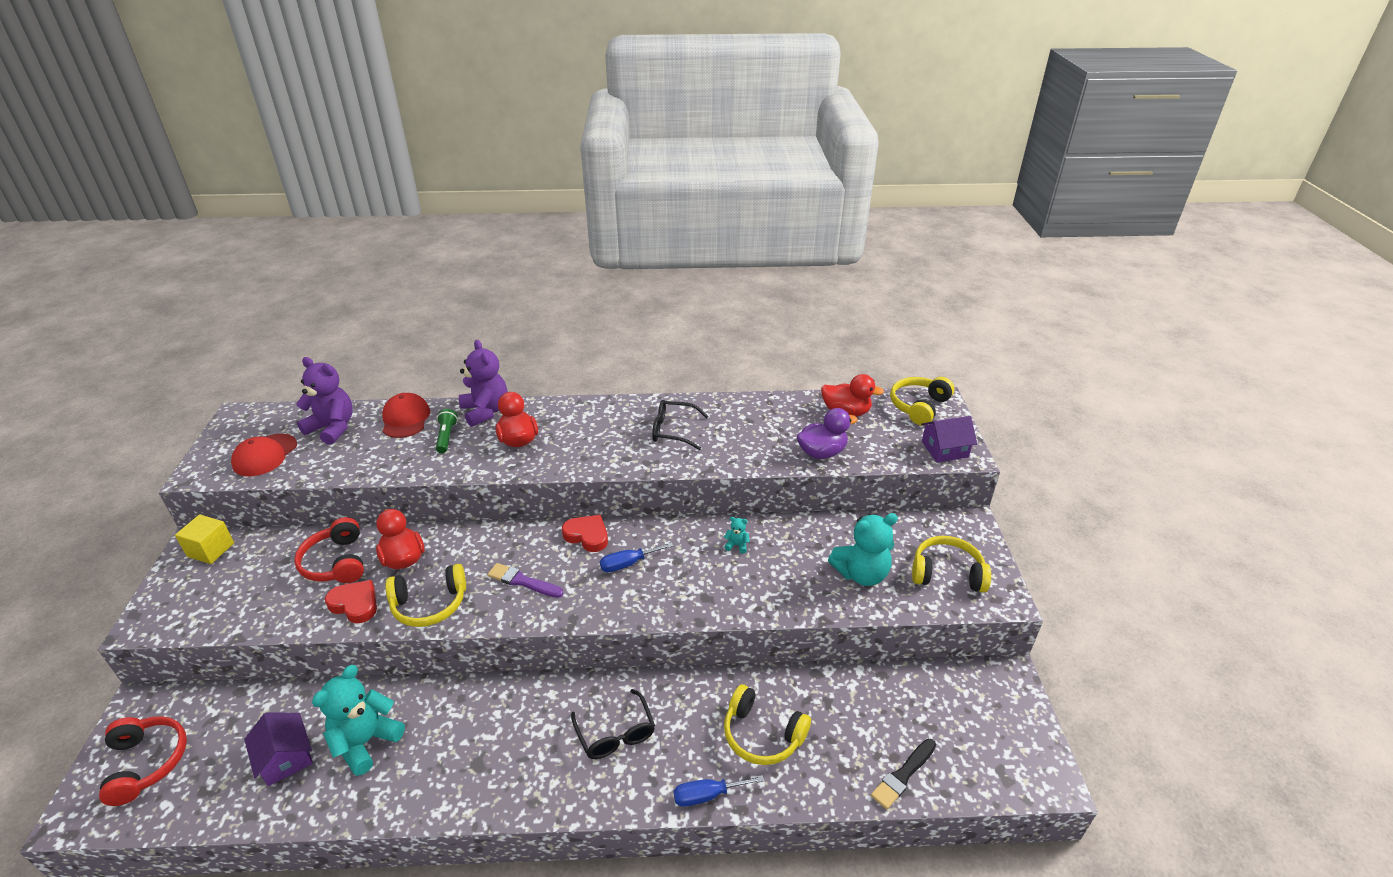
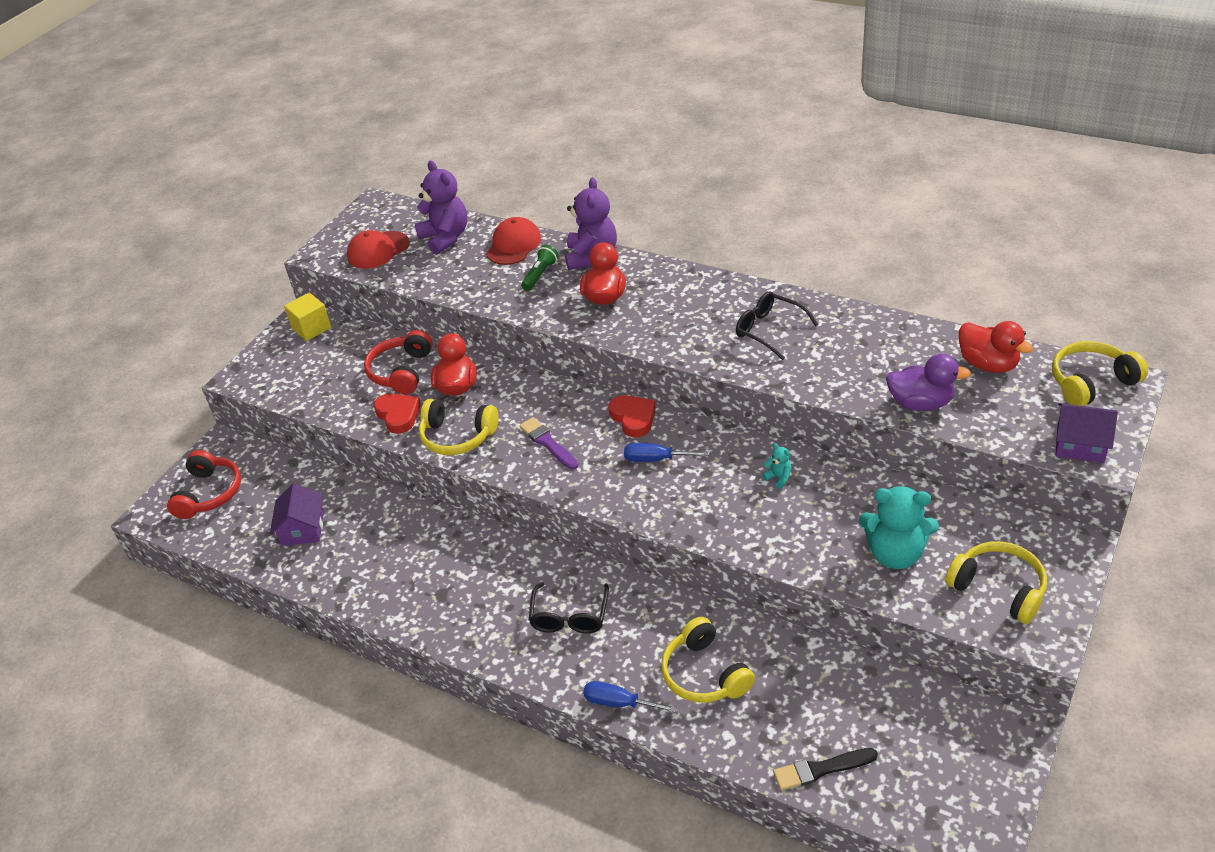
camera: 35 degrees right, 5 degrees up
turquoise teddy bear [312,665,405,776] -> none

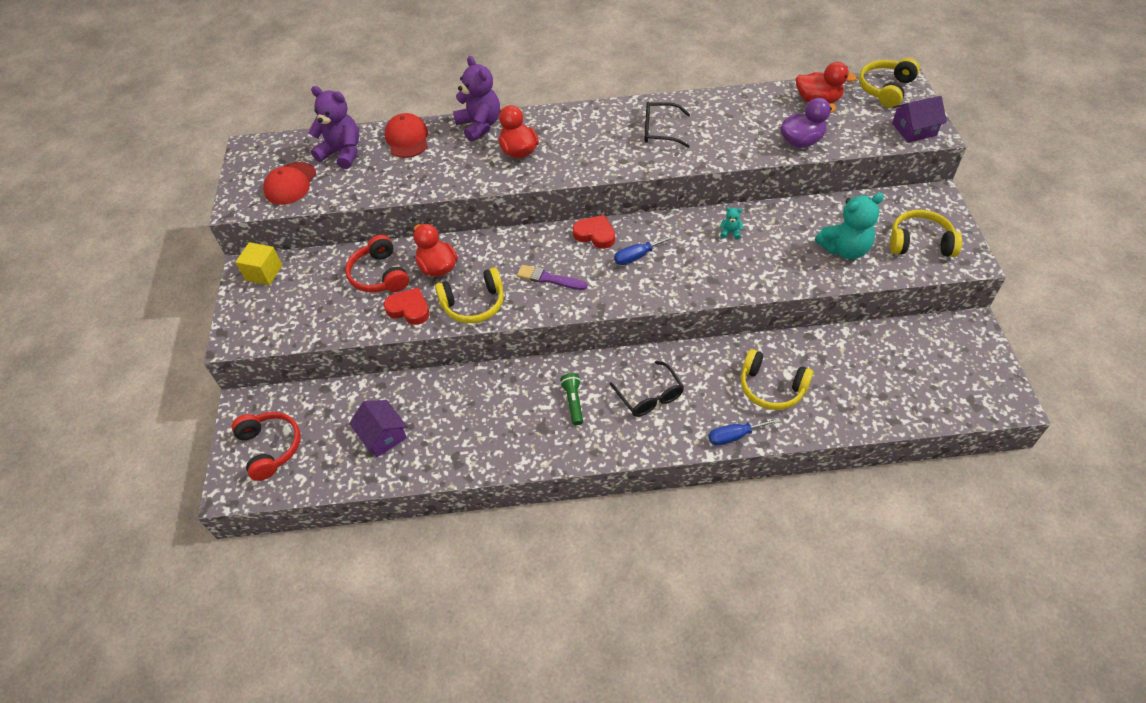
camera: 35 degrees left, 10 degrees up
green flashlight [521,245,559,291] -> green flashlight moved to [560,373,583,425]
black brush [773,748,878,790] -> none

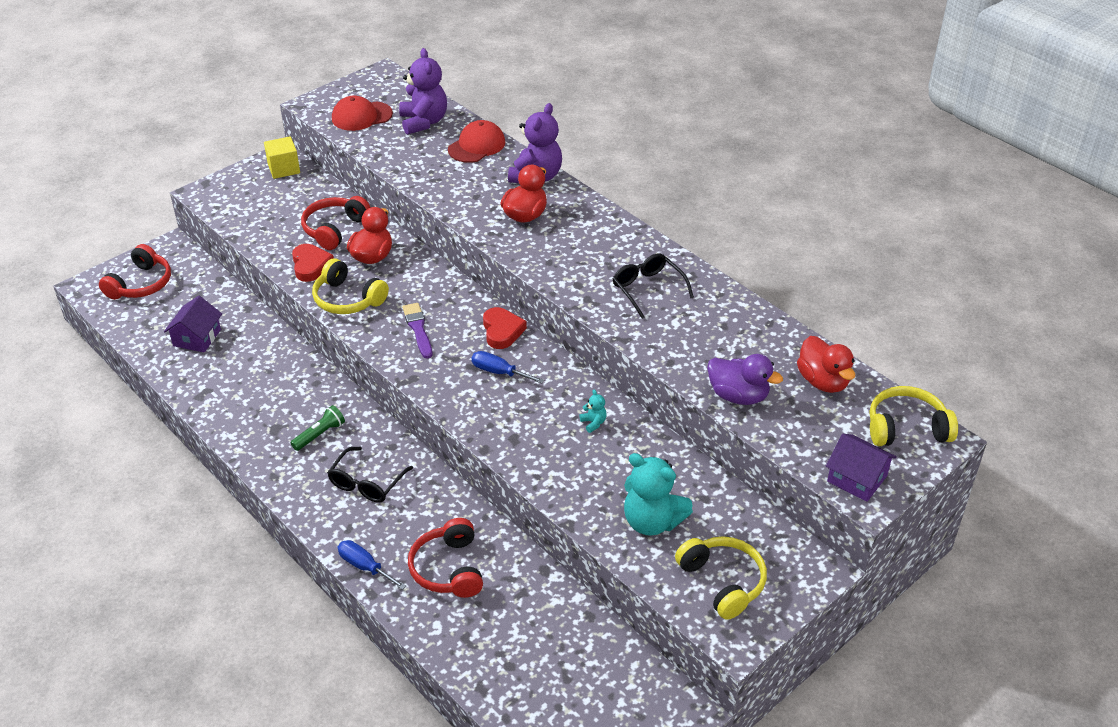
camera: 50 degrees right, 10 degrees down
yellow headphones [741,349,813,410] -> red headphones [408,518,483,598]

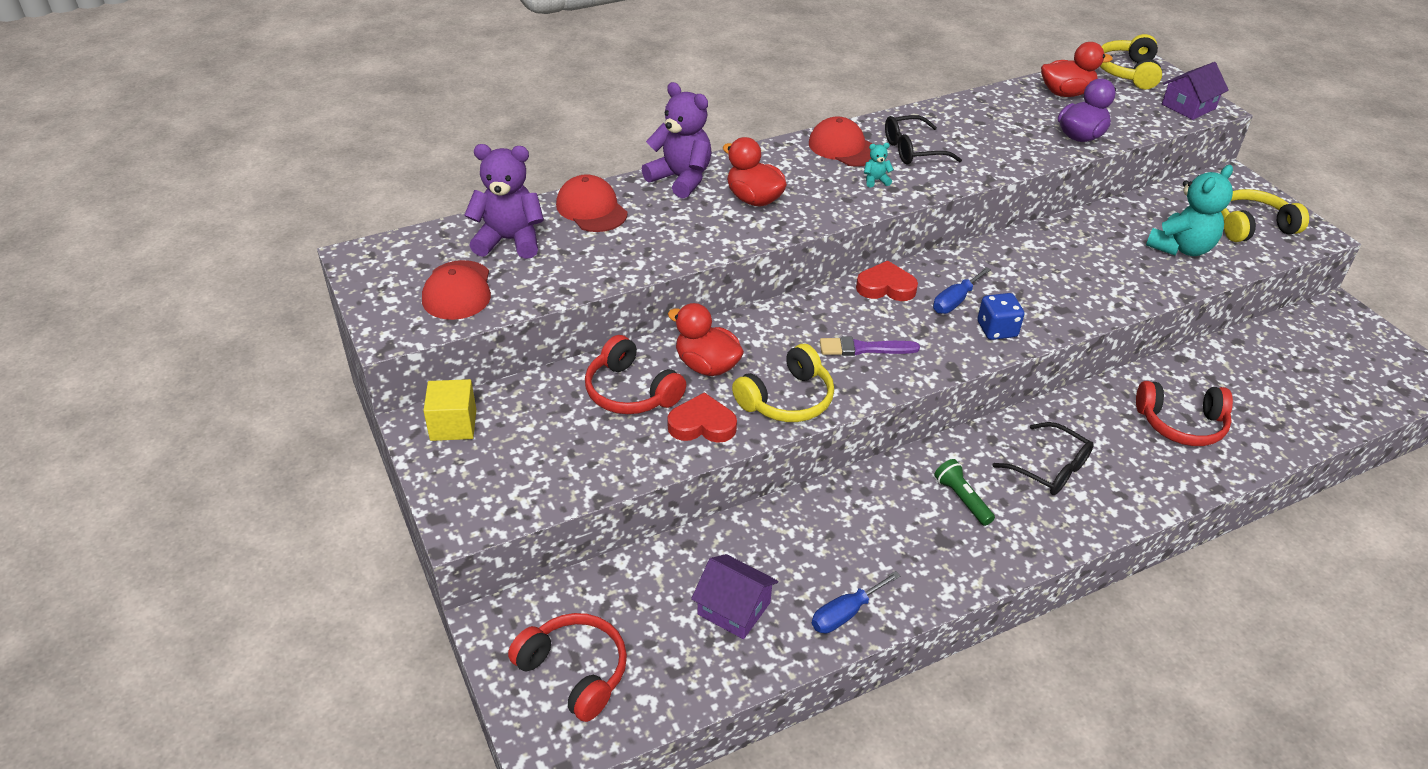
camera: 75 degrees left, 0 degrees up
blue screwdriver [338,540,406,590] -> blue screwdriver moved to [812,571,900,633]
turquoise teddy bear [580,390,607,433] -> turquoise teddy bear moved to [864,143,894,187]
none -> red cap [809,116,873,167]
none -> blue dice [978,293,1024,340]

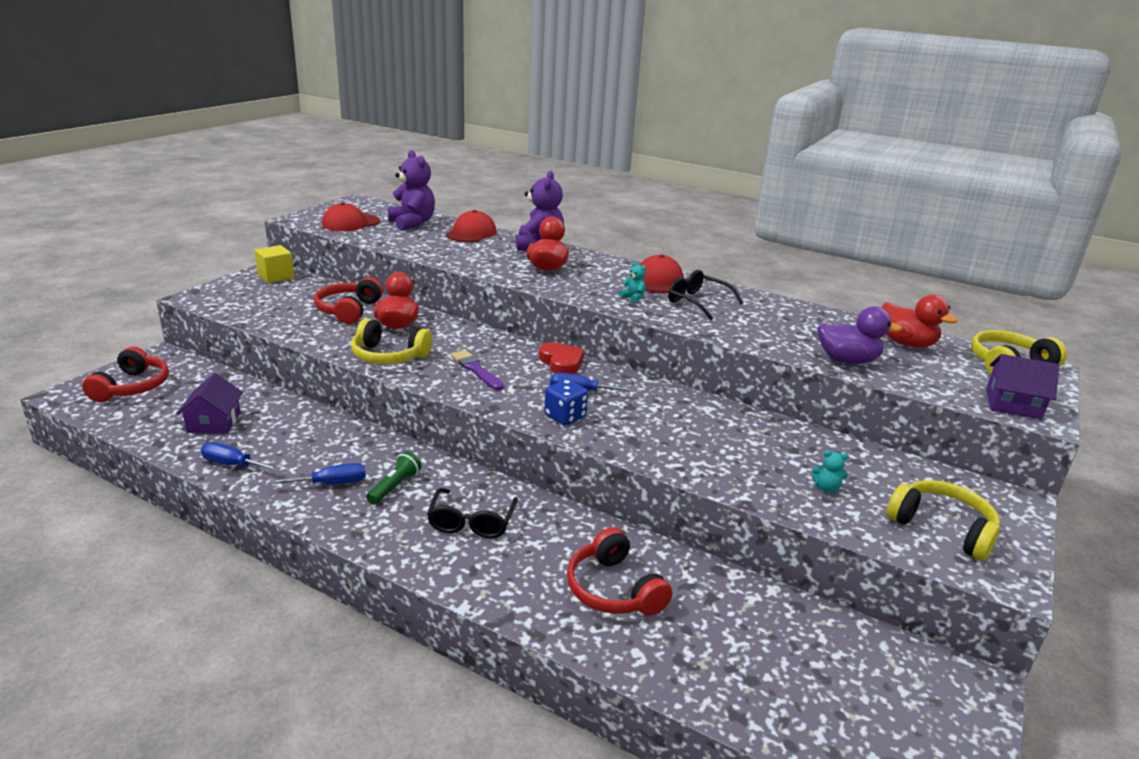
camera: 55 degrees right, 15 degrees down
red heart [668,392,737,443] -> none
turquoise teddy bear [1146,165,1233,256] -> turquoise teddy bear [812,450,849,493], size x0.42
none -> blue screwdriver [270,463,366,485]

